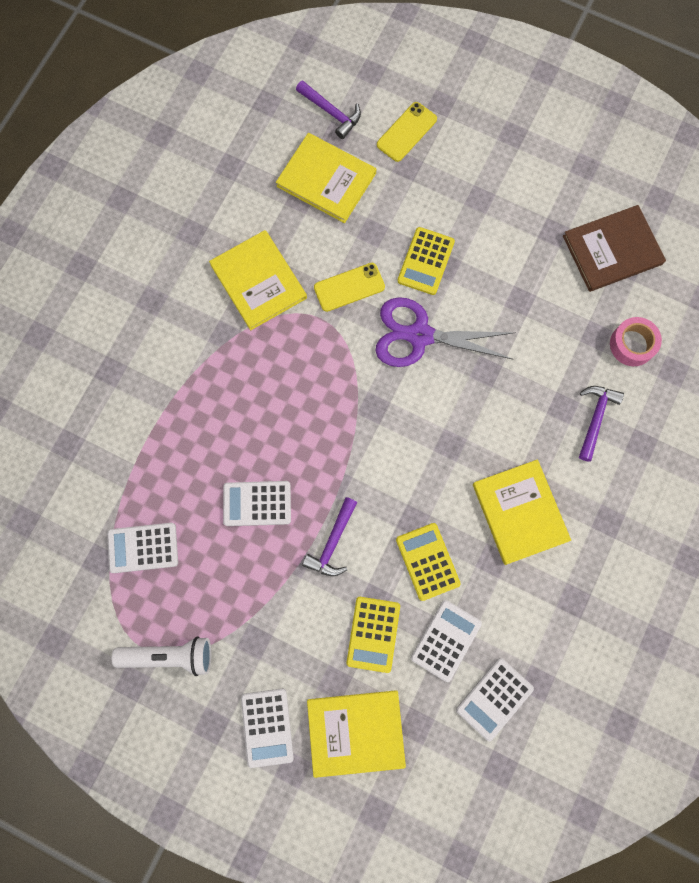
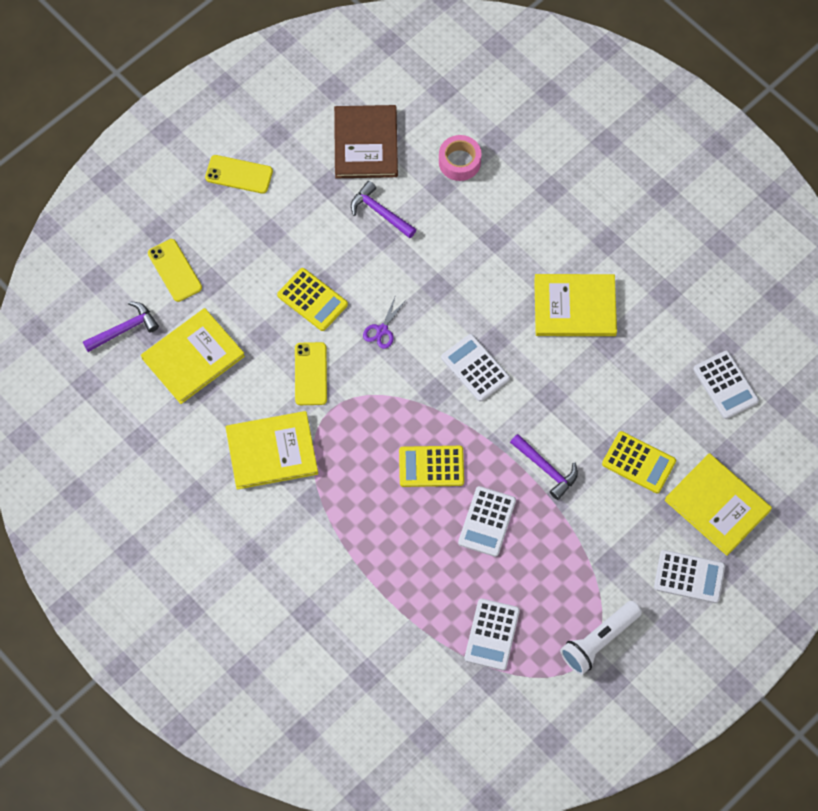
camera: 70 degrees left, 10 degrees down
white flashlight [112,636,211,676] -> white flashlight turned 150 degrees counterclockwise [560,601,642,675]
yellow book [307,690,406,778] -> yellow book turned 60 degrees counterclockwise [664,453,772,556]
purple scissors [376,297,516,367] -> purple scissors [363,297,406,349], size x0.44
yellow calculator [396,523,461,601] -> yellow calculator moved to [399,446,464,487]
white calculator [411,600,482,682] -> white calculator moved to [441,334,510,402]
purple hammer [579,386,624,462] -> purple hammer moved to [351,181,417,238]
none -> yellow phone [205,155,273,194]

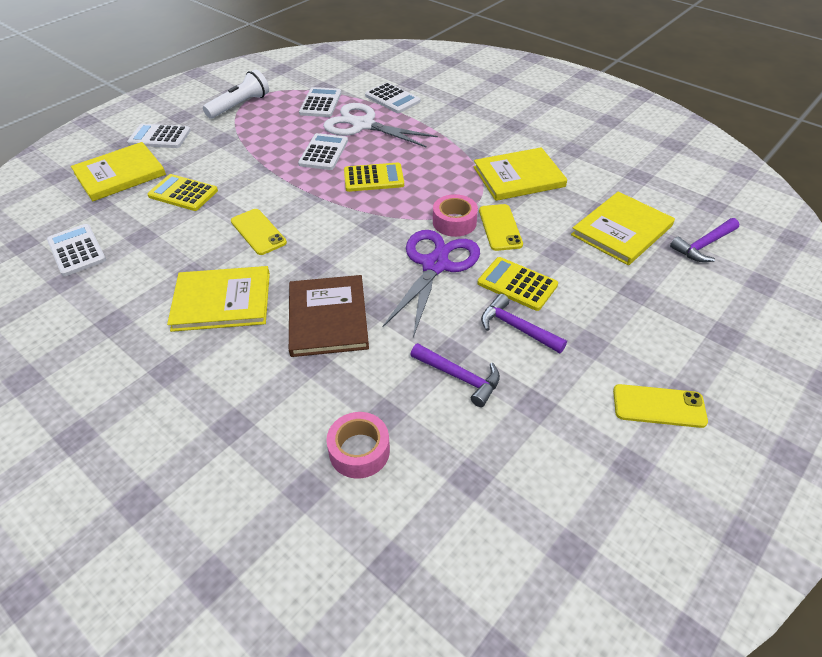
camera: 175 degrees right, 20 degrees down
yellow phone [148,239,202,302] -> yellow phone moved to [231,209,287,255]
brown book [334,105,398,178] -> brown book moved to [289,275,369,357]
purple scissors [363,297,406,349] -> purple scissors [383,230,480,337], size x2.27
white calculator [441,334,510,402] -> white calculator moved to [365,82,420,113]
purple hammer [510,434,578,500] -> purple hammer moved to [481,294,567,353]
yellow book [664,453,772,556] -> yellow book turned 75 degrees counterclockwise [71,142,166,201]
none -> white scissors [323,103,438,148]
none -> pink tape [433,194,478,237]

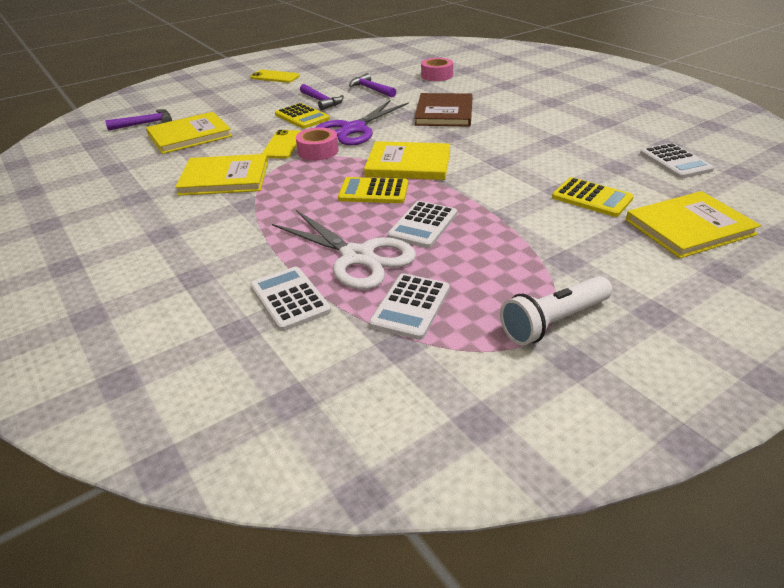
camera: 165 degrees left, 10 degrees down
white calculator [127,124,191,148] -> none
yellow book [167,266,270,332] -> yellow book moved to [364,141,450,180]
yellow phone [231,209,287,255] -> none

